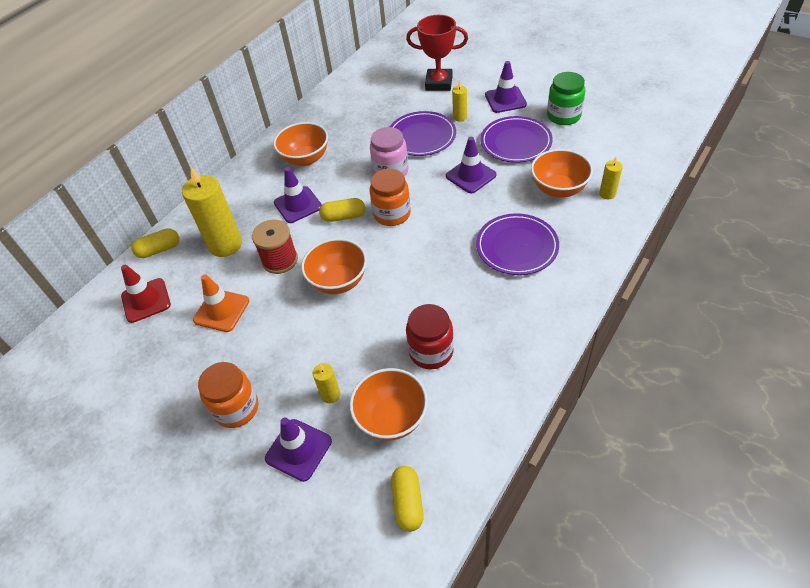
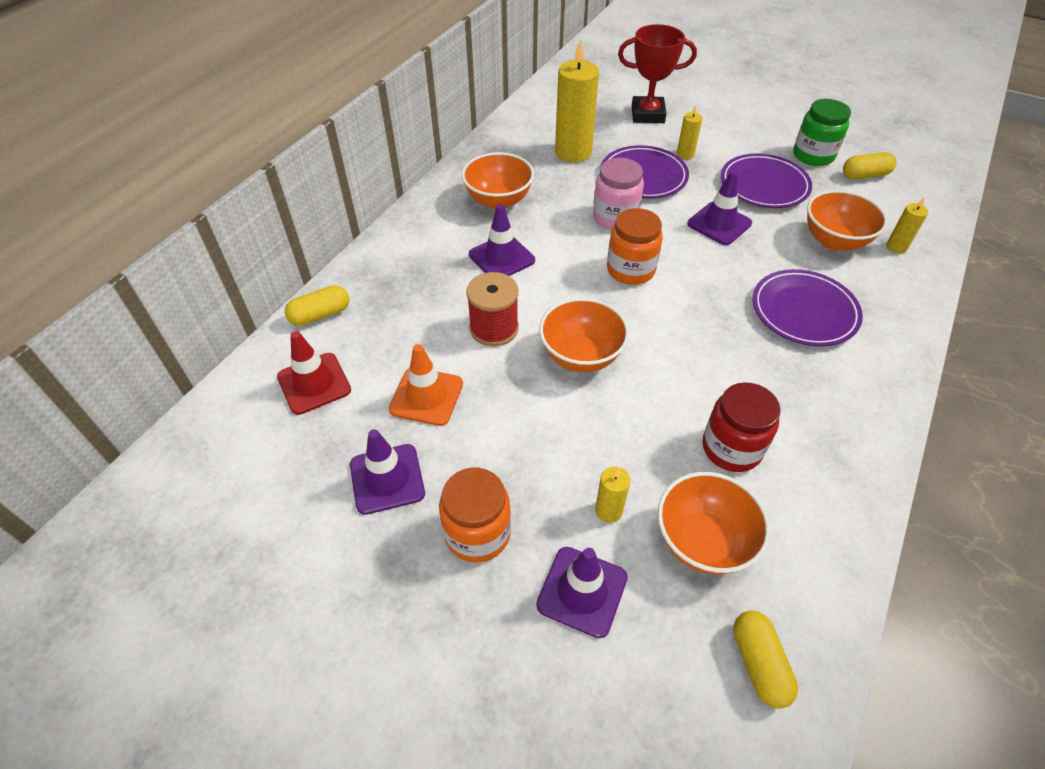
camera: 10 degrees left, 0 degrees up
yellow candle [182,167,242,257] -> yellow candle moved to [555,40,599,162]
yellow capsule [319,198,365,222] -> yellow capsule moved to [843,152,896,180]
purple traffic cone [485,61,527,113] -> purple traffic cone moved to [350,429,425,515]

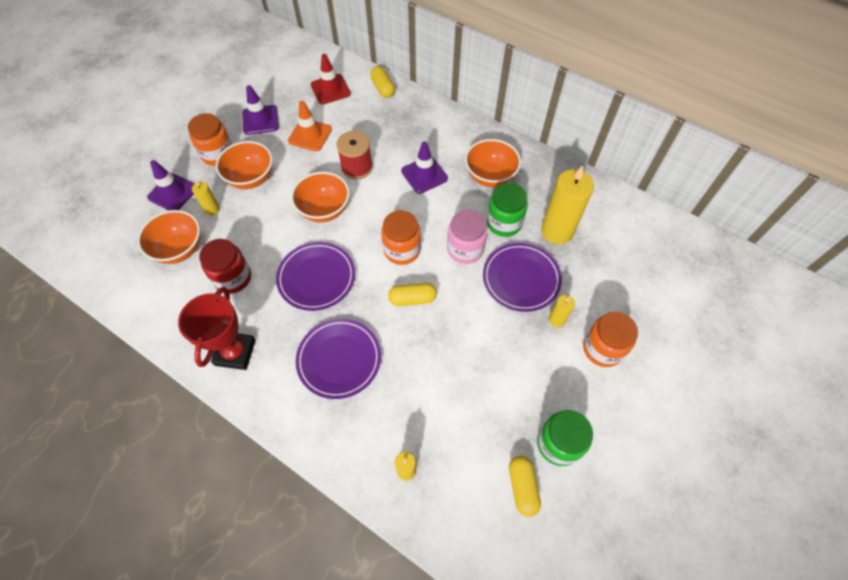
camera: 95 degrees right, 10 degrees up
red trophy [618,24,697,123] -> red trophy moved to [178,287,256,370]
purple traffic cone [687,171,752,245] -> none
purple plate [721,154,812,208] -> purple plate moved to [276,242,355,311]
yellow capsule [733,611,798,709] -> yellow capsule moved to [388,283,437,306]
orange bowl [807,190,888,251] -> orange bowl moved to [216,141,273,189]
none -> green jar [486,183,528,237]
none -> orange jar [583,312,638,367]

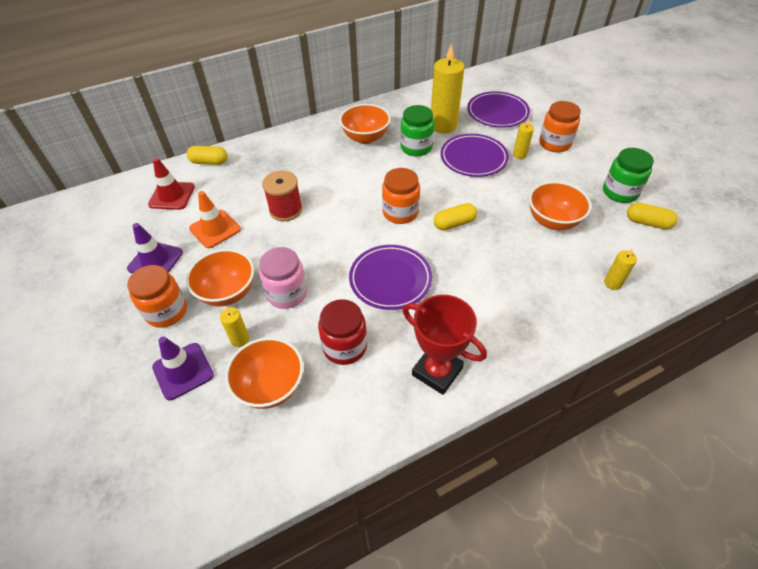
camera: 60 degrees left, 10 degrees down
orange bowl [291,172,350,222] -> orange bowl moved to [529,181,591,230]
purple plate [296,319,381,399] -> purple plate moved to [467,91,530,128]
yellow capsule [388,283,437,306] -> yellow capsule turned 45 degrees clockwise [434,203,477,230]
purple traffic cone [401,142,448,194] -> none
pink jar [447,209,487,264] -> pink jar moved to [259,247,307,309]

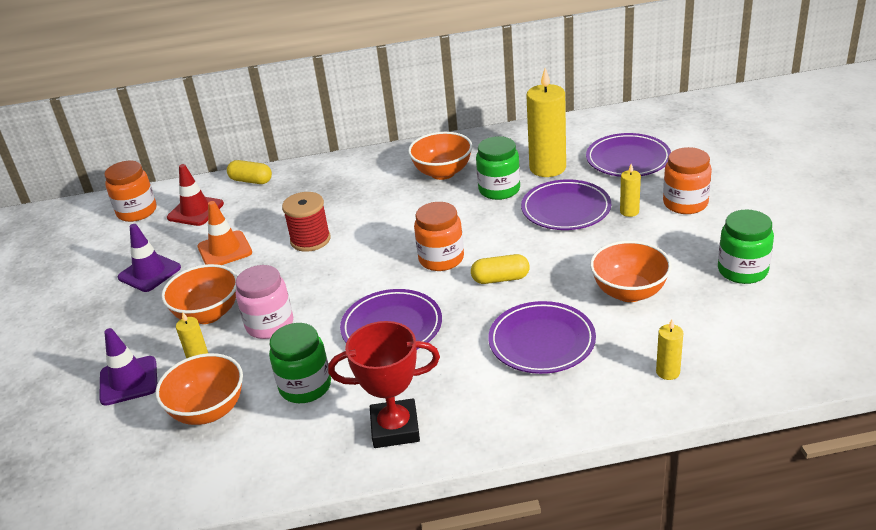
camera: 20 degrees right, 15 degrees down
orange jar [127,265,187,328] -> orange jar moved to [104,161,157,222]
red jar [318,299,367,365] -> green jar [269,323,331,403]
red trophy [403,295,487,395] -> red trophy turned 60 degrees counterclockwise [328,321,440,448]
yellow capsule [627,203,678,229] -> none
none -> purple plate [488,301,596,374]

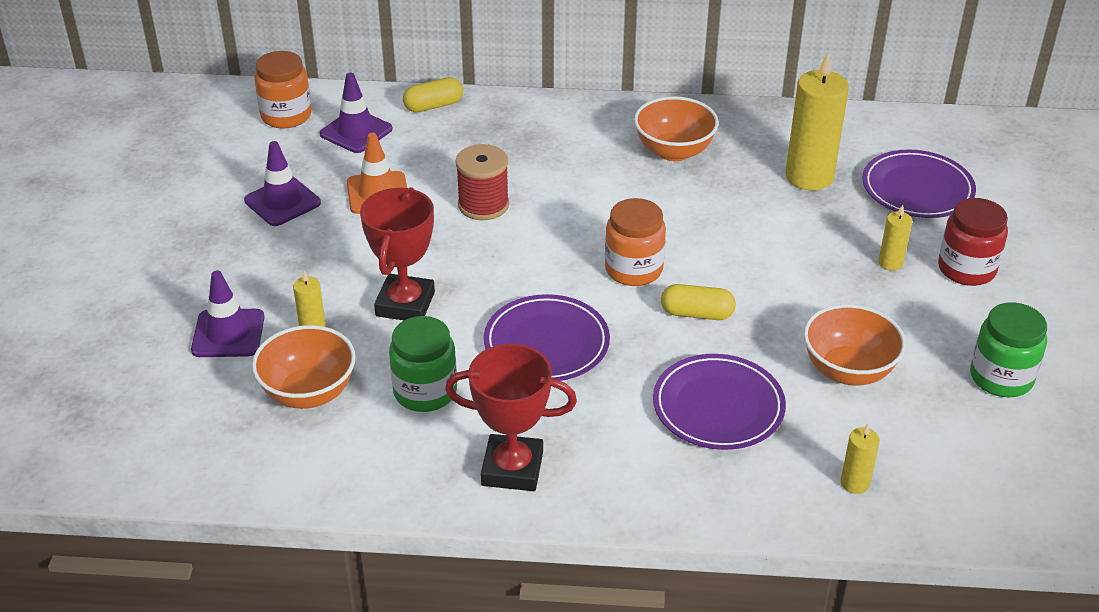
camera: 10 degrees right, 5 degrees up
orange bowl [161,264,237,324] -> none
red traffic cone [167,164,224,226] -> purple traffic cone [319,73,392,153]
yellow capsule [227,160,272,184] -> yellow capsule turned 60 degrees counterclockwise [403,77,463,112]
pink jar [236,265,293,339] -> red trophy [360,187,435,320]
green jar [476,136,520,200] -> none
purple plate [521,179,611,230] -> none
orange jar [663,147,712,214] -> red jar [938,198,1008,286]

